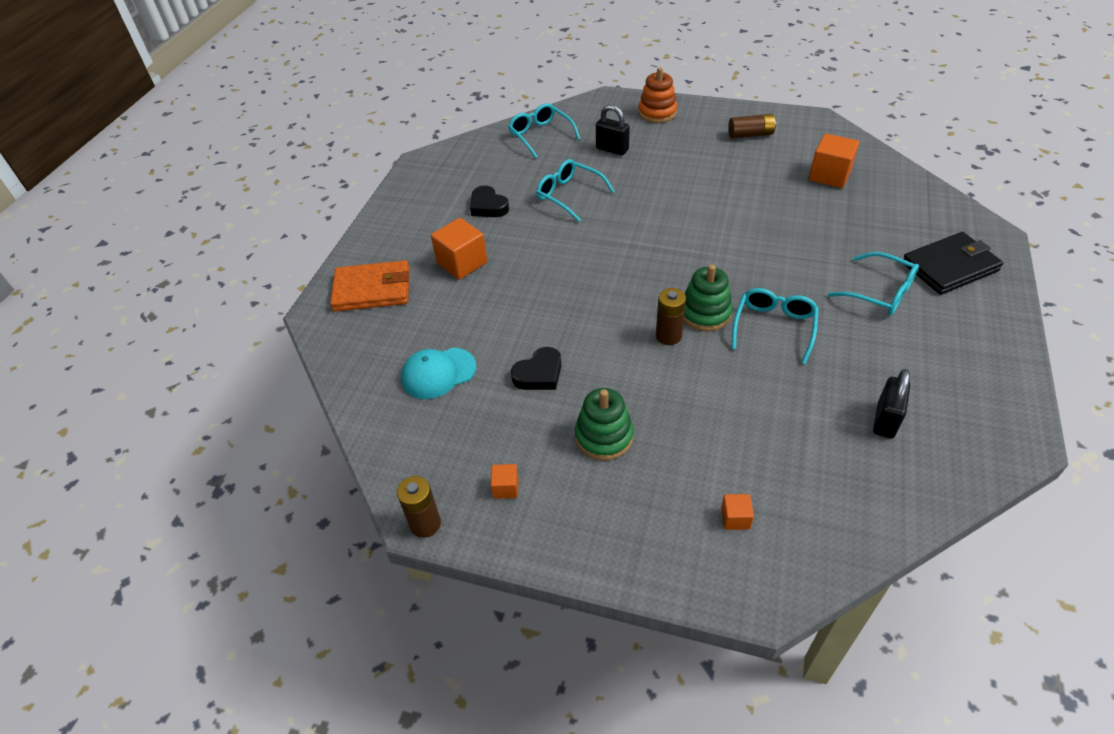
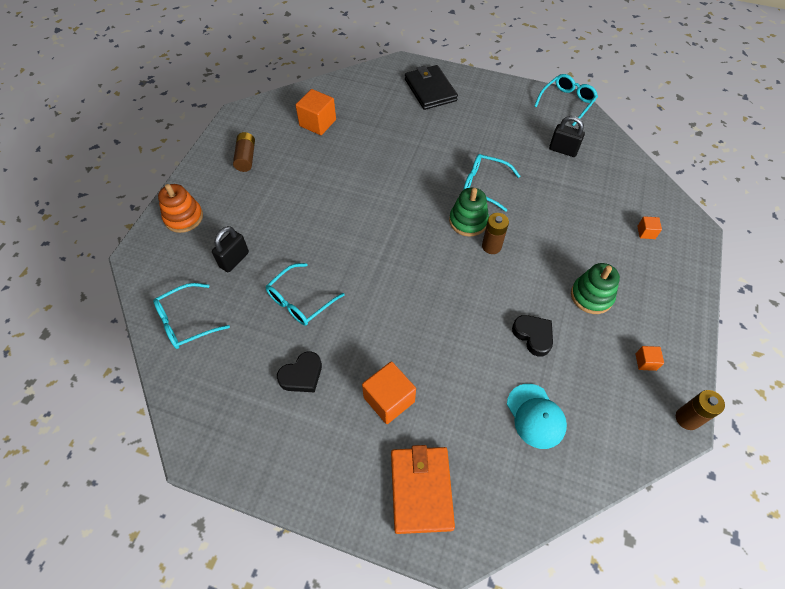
camera: 90 degrees left, 10 degrees up
turquoise glasses [828,252,919,315] -> turquoise glasses moved to [534,74,598,126]

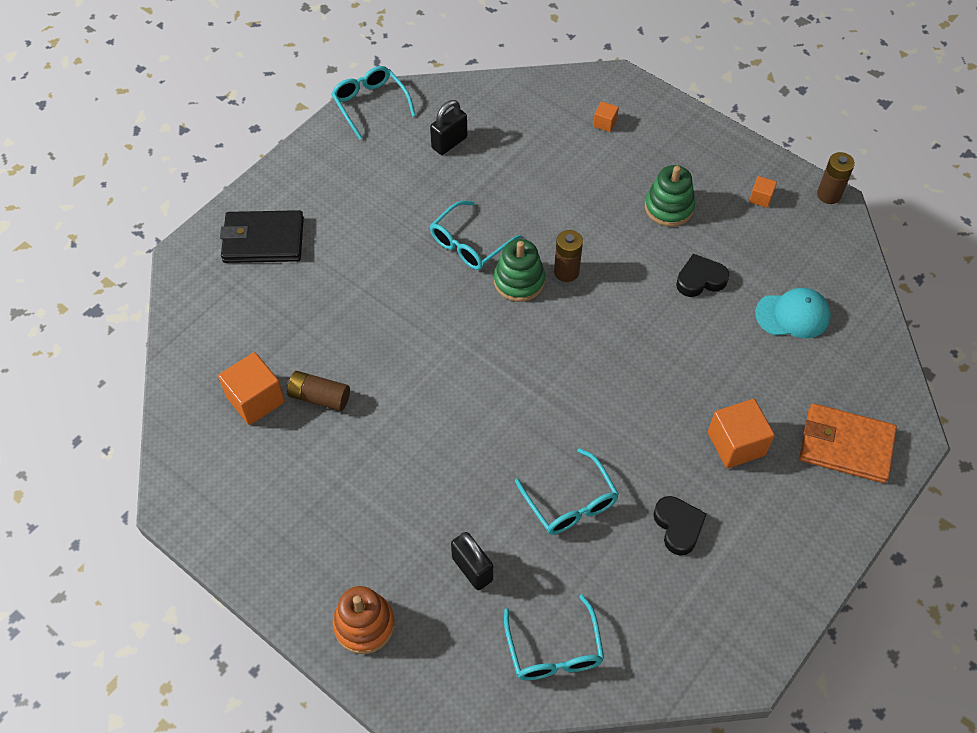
camera: 70 degrees left, 0 degrees up
brown battery [233,132,255,172] -> brown battery moved to [287,371,350,411]

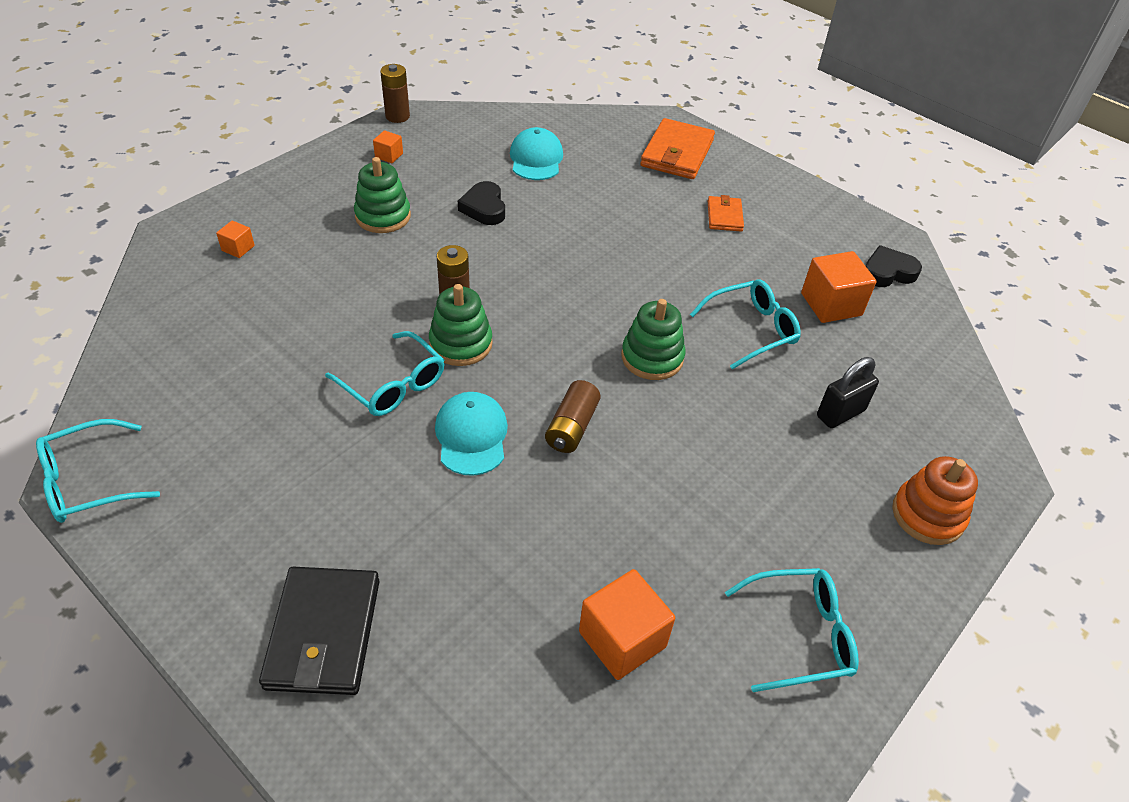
camera: 90 degrees left, 10 degrees down
brown battery [287,371,350,411] -> brown battery moved to [545,380,601,453]
black padlock [430,100,467,155] -> none
turquoise glasses [504,595,604,680] -> turquoise glasses moved to [725,568,859,692]
black heart [653,496,707,555] -> black heart moved to [866,245,922,287]
orange cube [708,399,775,468] -> orange cube moved to [801,251,876,323]
none -> turquoise cap [435,392,508,476]
none -> green stacking toy [621,299,685,380]
none -> orange wallet [708,195,744,232]

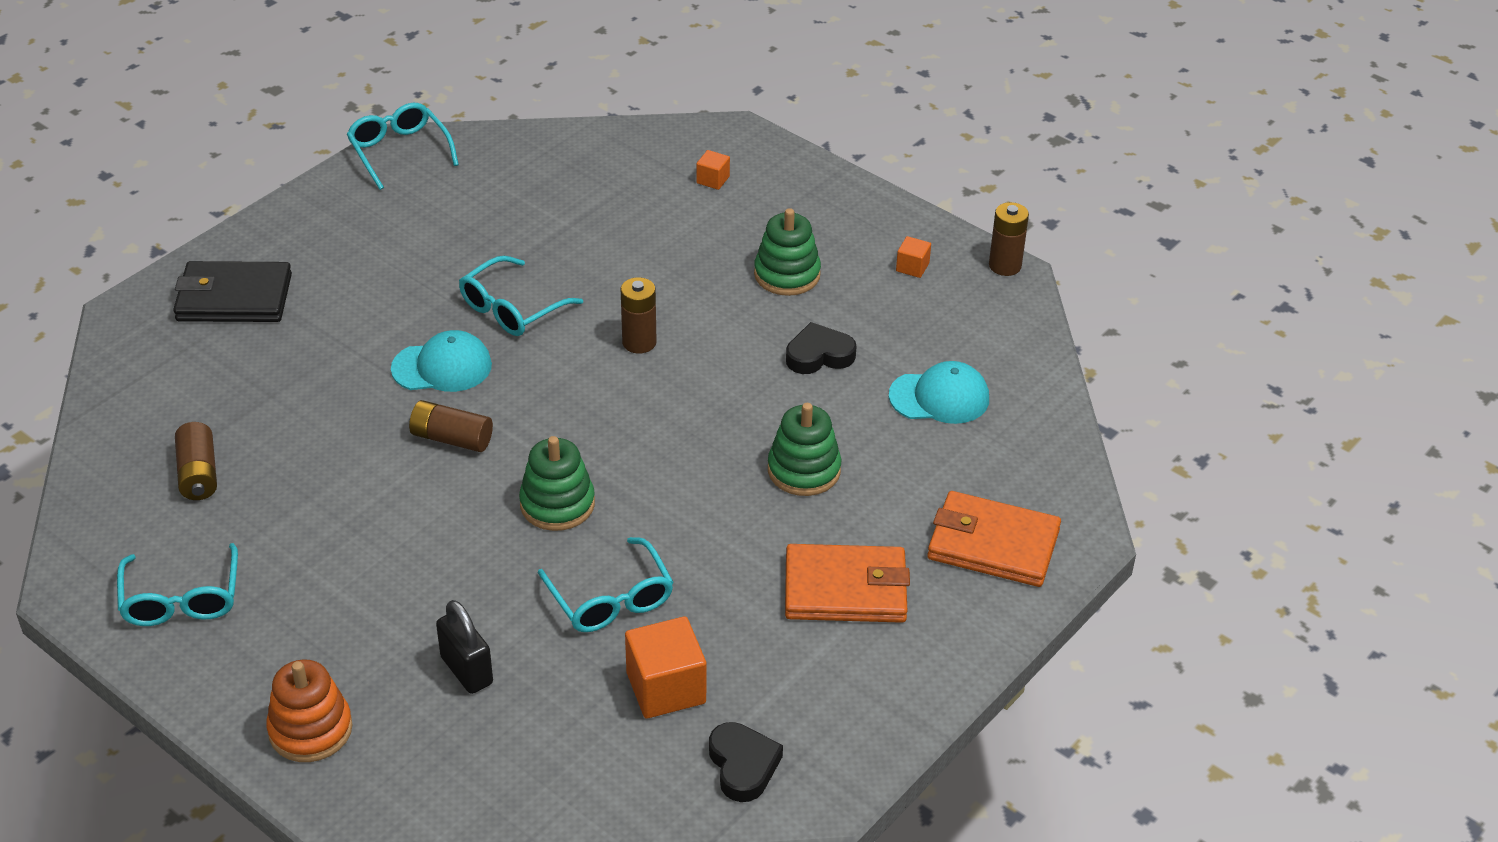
camera: 90 degrees right, 5 degrees down
green stacking toy [429,284,493,366] -> green stacking toy moved to [768,403,841,496]
orange cube [579,569,675,680] -> brown battery [175,422,217,500]
orange wallet [708,195,744,232] -> orange wallet [785,544,910,623], size x1.80

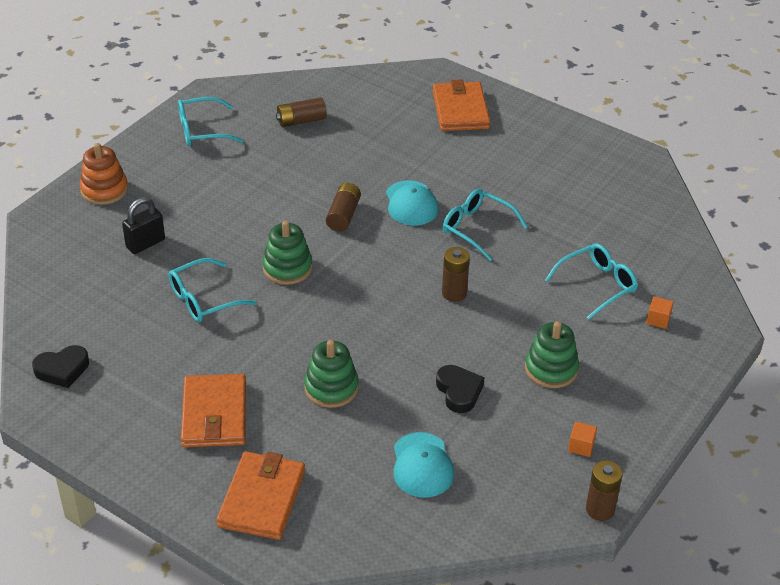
camera: 85 degrees right, 0 degrees up
black wallet [173,261,292,322] -> orange wallet [433,79,490,131]
turquoise glasses [347,102,459,190] -> turquoise glasses moved to [545,243,638,319]
orange cube [625,616,707,719] -> none

